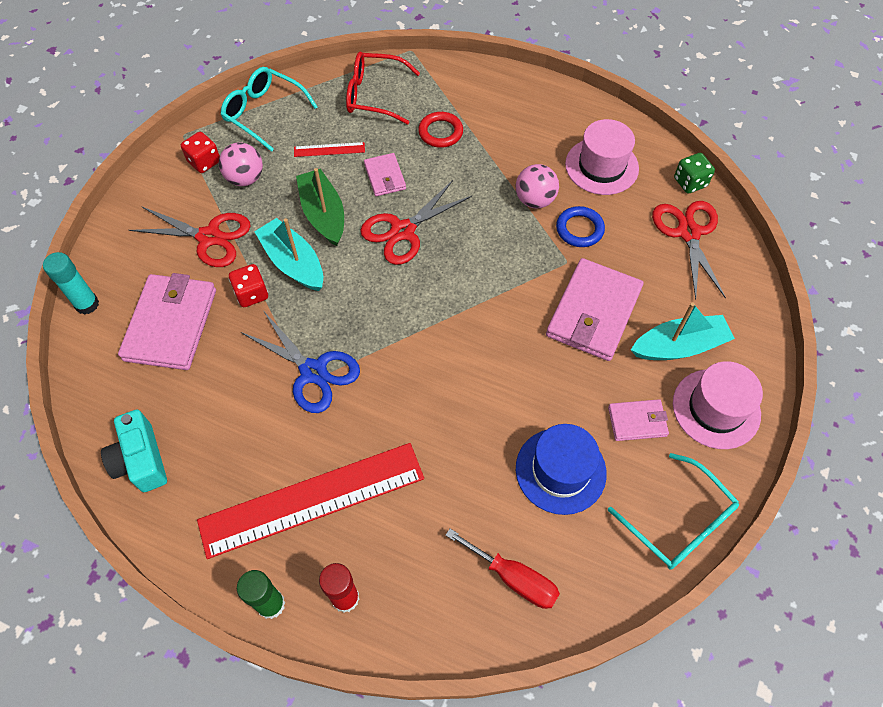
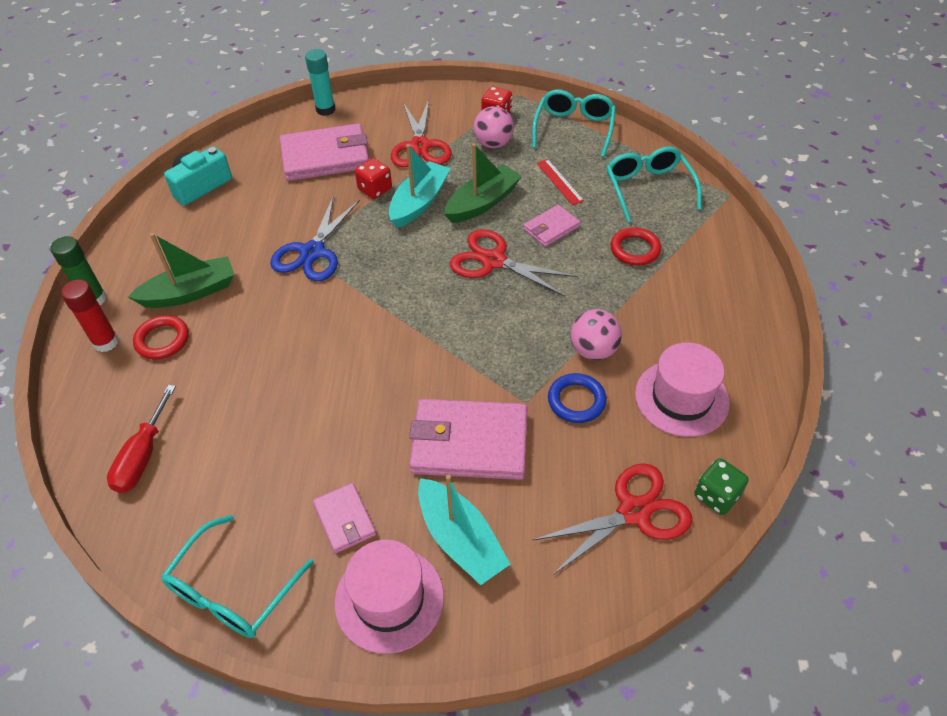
camera: 70 degrees right, 10 degrees down
red ruler [197,443,424,559] -> green boat [128,233,235,308]
red glasses [346,52,420,125] -> turquoise glasses [606,146,701,223]
blue hat [516,424,607,515] -> none
none -> red ring [133,315,189,360]

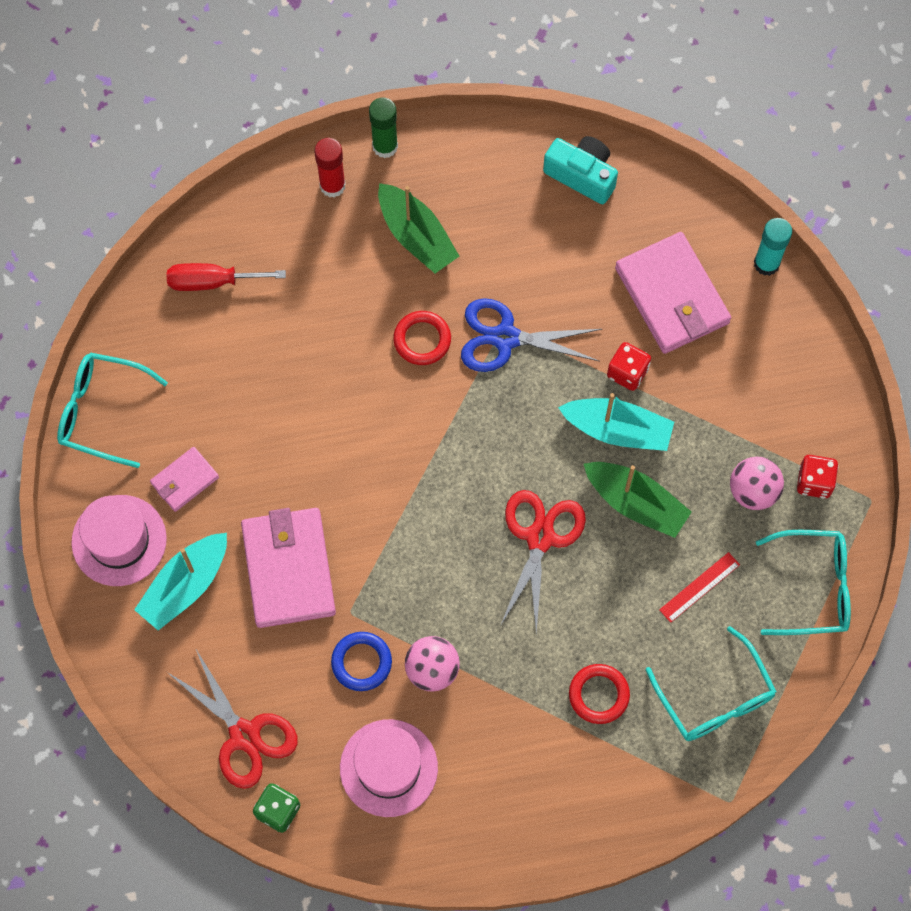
camera: 75 degrees right, 20 degrees up
red ring [133,315,189,360] -> red ring moved to [393,311,451,365]
red scissors [391,100,452,167] -> none
pink wallet [523,205,580,247] -> none
turquoise glasses [606,146,701,223] -> turquoise glasses turned 90 degrees clockwise [646,626,776,741]

